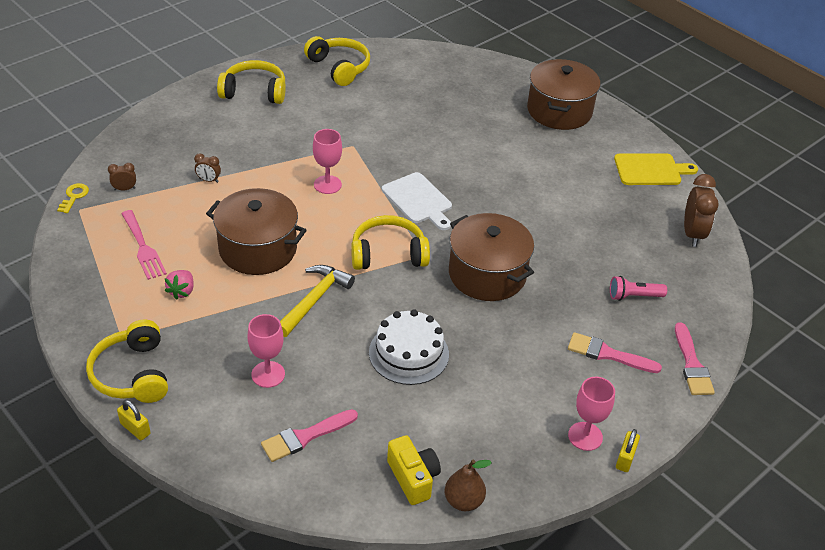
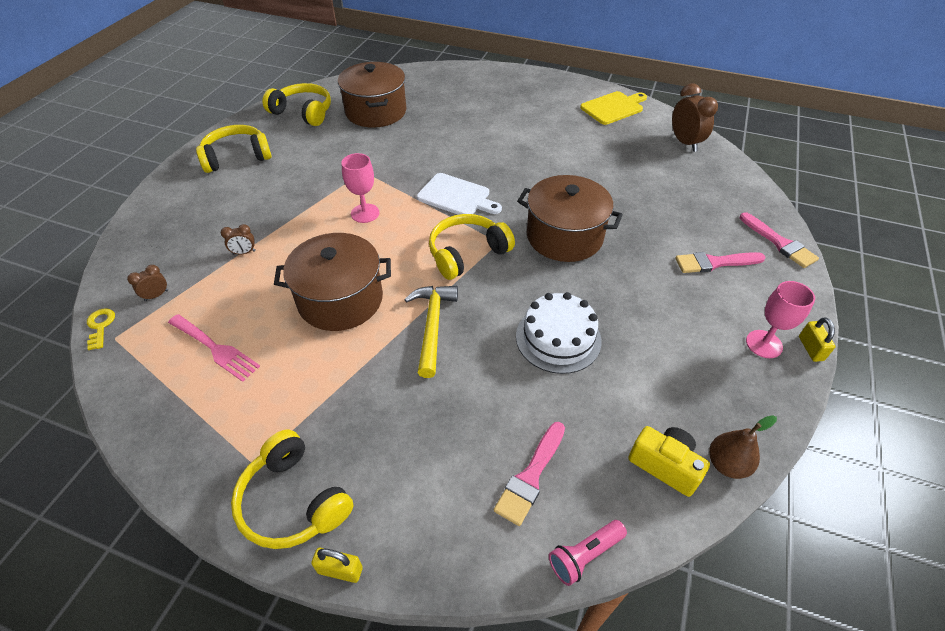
camera: 25 degrees left, 5 degrees up
pink strawberry [165,270,194,300] -> none
pink goblet [248,314,285,388] -> none
brown pot [527,59,600,130] -> brown pot moved to [338,62,406,128]
pink flashlight [610,276,667,301] -> pink flashlight moved to [549,520,627,586]

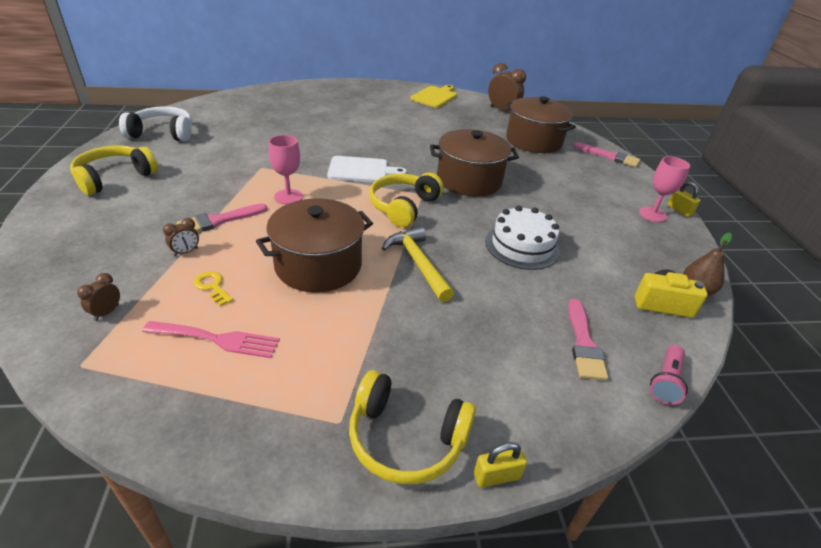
camera: 30 degrees left, 10 degrees down
yellow key [87,308,115,350] -> yellow key moved to [193,271,233,306]
yellow headphones [262,83,331,126] -> white headphones [119,106,192,141]
brown pot [338,62,406,128] -> brown pot moved to [506,96,576,153]
pink brush [675,252,766,273] -> pink brush moved to [176,204,268,232]

